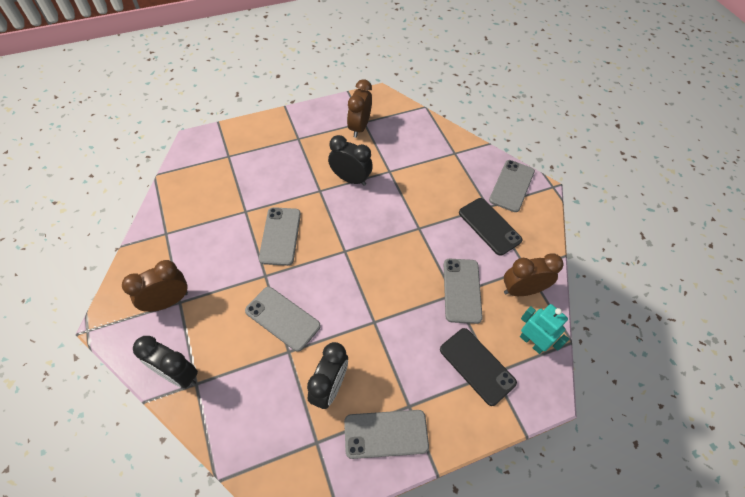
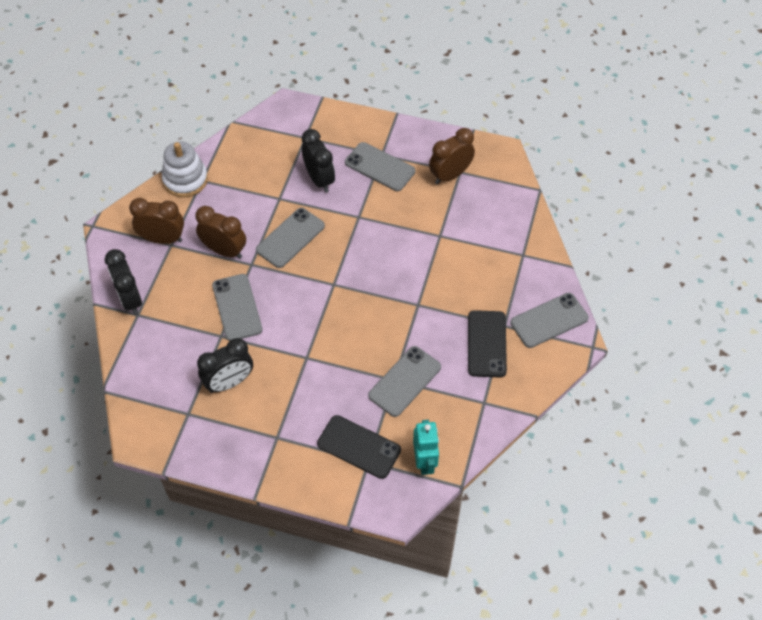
camera: 40 degrees right, 0 degrees up
black clock [328,135,373,186] -> black clock moved to [302,129,335,193]
grey phone [344,410,429,459] -> grey phone moved to [345,142,415,191]
black phone [440,328,517,406] -> black phone turned 60 degrees counterclockwise [317,415,401,479]
brown clock [504,254,563,296] -> brown clock moved to [195,206,246,259]
none -> white stacking toy [162,142,208,197]

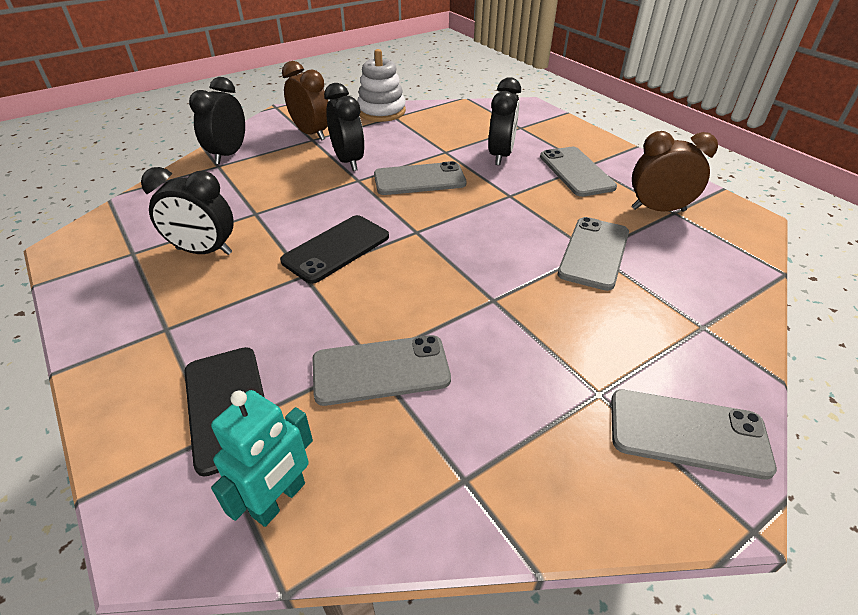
camera: 40 degrees right, 15 degrees down
brown clock [195,206,246,259] -> black clock [324,83,365,171]
grey phone [212,274,263,341] -> grey phone moved to [558,217,629,291]
black phone [468,310,507,378] -> black phone moved to [280,215,389,284]

